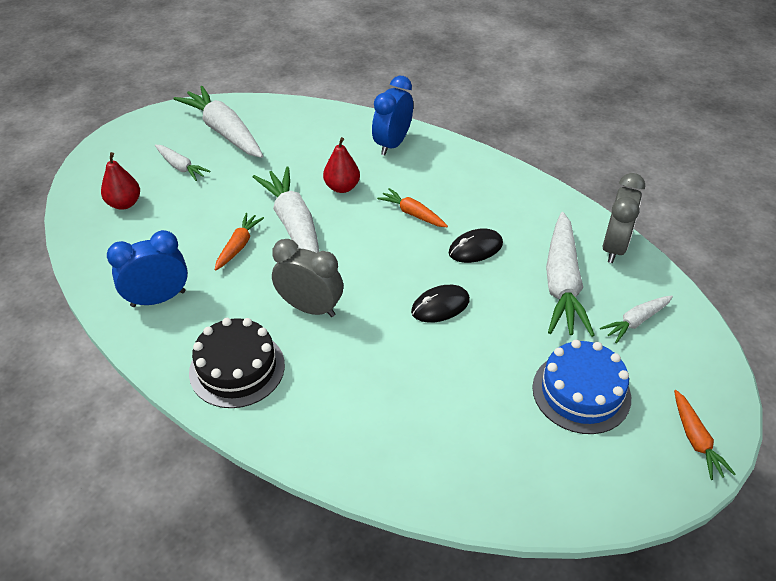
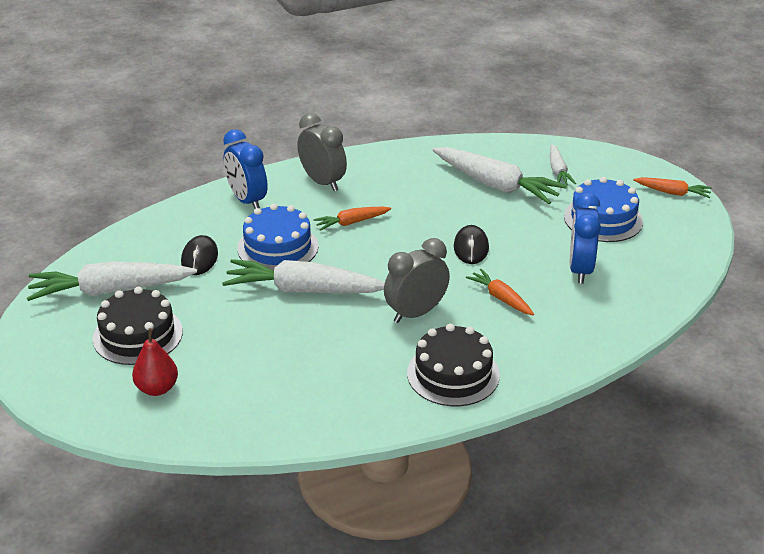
camera: 60 degrees left, 10 degrees down
blue clock [107,230,188,307] -> blue clock moved to [570,193,601,284]
white carrot [155,144,210,181] -> black cake [93,287,183,365]
orange carrot [215,213,264,271] -> orange carrot moved to [466,269,534,315]
red pear [323,137,360,193] -> blue cake [237,204,318,271]
black mouse [449,228,503,263] -> black mouse moved to [181,235,218,275]
grey clock [602,173,645,263] -> grey clock moved to [297,113,347,191]

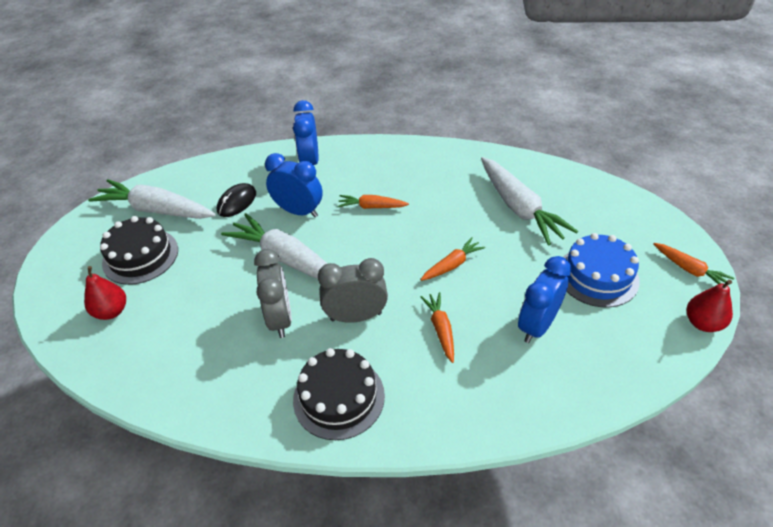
camera: 30 degrees right, 10 degrees up
blue cake [237,204,318,271] -> blue clock [265,153,323,217]
grey clock [297,113,347,191] -> grey clock moved to [254,249,292,338]
black mouse [454,225,489,264] -> orange carrot [421,237,485,281]
white carrot [550,144,576,185] -> none
none -> red pear [687,280,733,332]

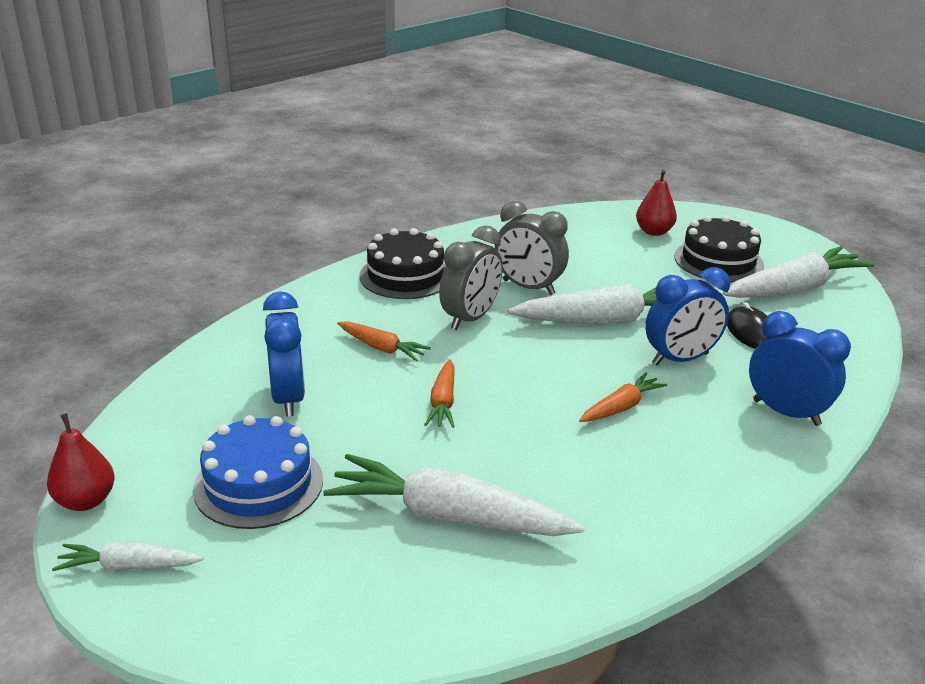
camera: 130 degrees right, 15 degrees down
orange carrot [653,243,735,285] -> white carrot [52,542,204,571]

